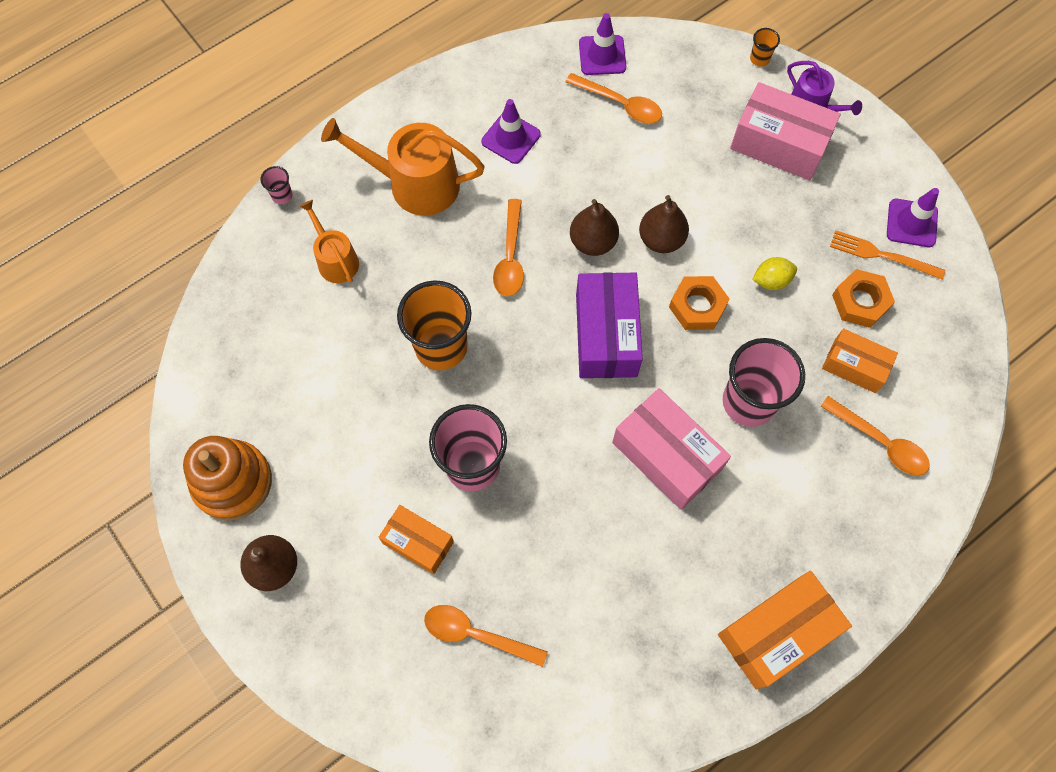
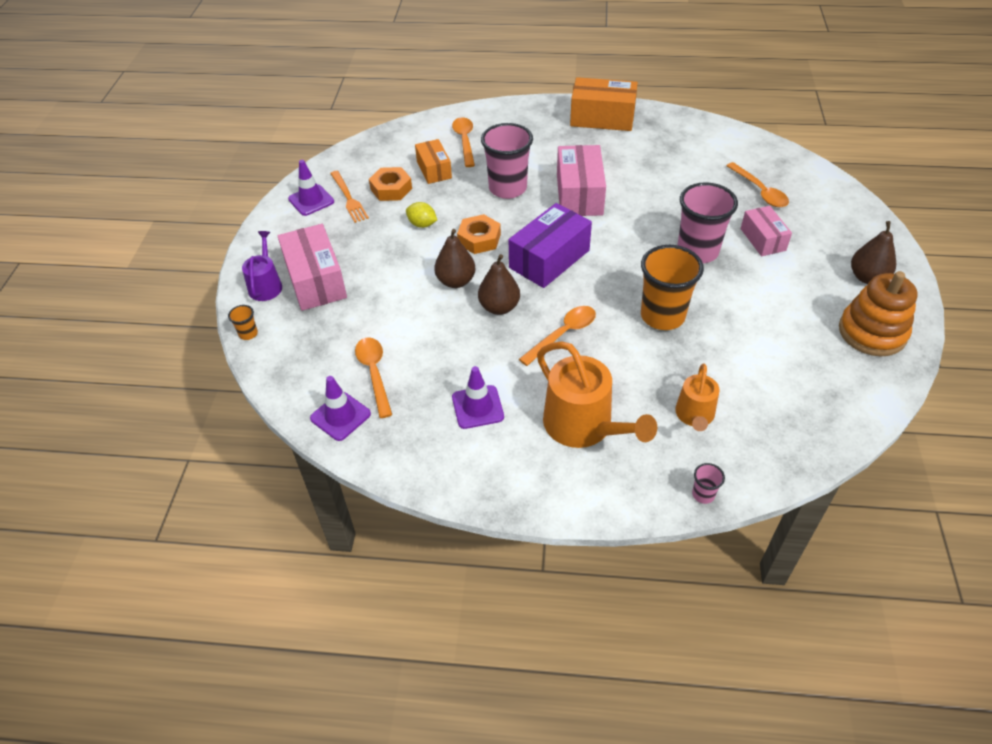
camera: 135 degrees left, 20 degrees down
orange box [378,505,454,574] -> pink box [741,206,792,256]

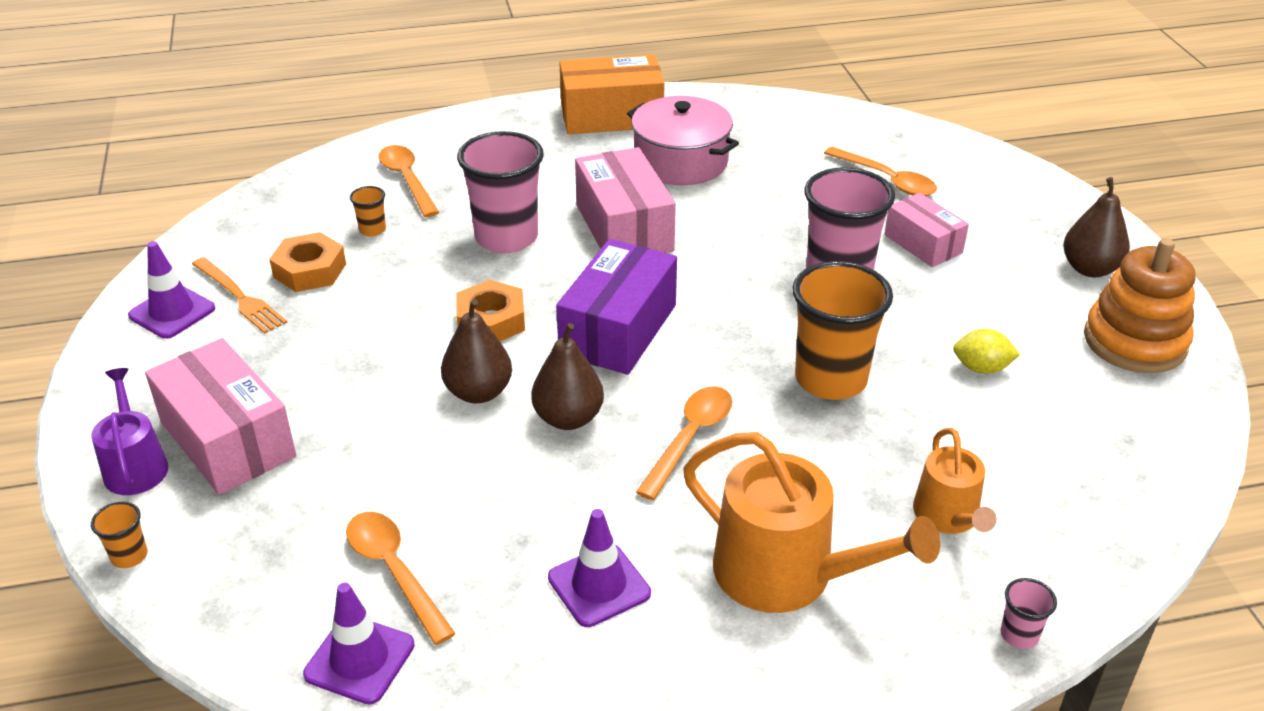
camera: 20 degrees left, 10 degrees down
yellow lemon [406,202,437,228] -> yellow lemon moved to [953,329,1020,374]
orange box [415,139,452,184] -> orange cup [350,186,386,237]
none -> pink pot [627,96,739,185]

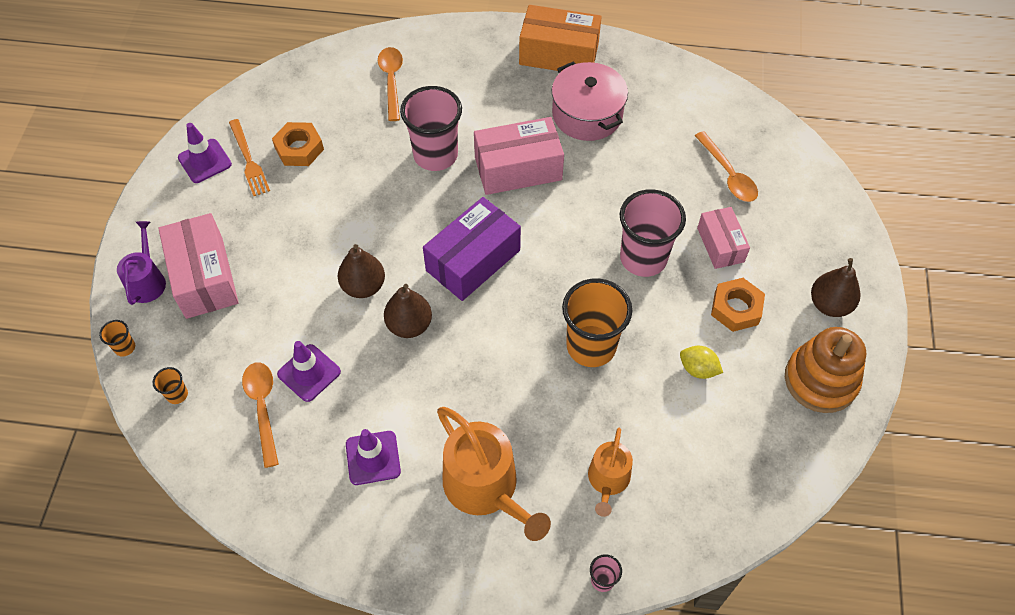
camera: 20 degrees right, 20 degrees up
purple traffic cone [303,582,415,704] -> purple traffic cone moved to [277,341,341,402]
orange cup [350,186,386,237] -> orange cup moved to [153,367,188,404]
orange nut [456,280,525,341] -> orange nut moved to [711,278,765,332]
pink box [575,147,676,253] -> pink box turned 75 degrees clockwise [474,117,564,195]
orange spoon [636,386,733,500] -> none

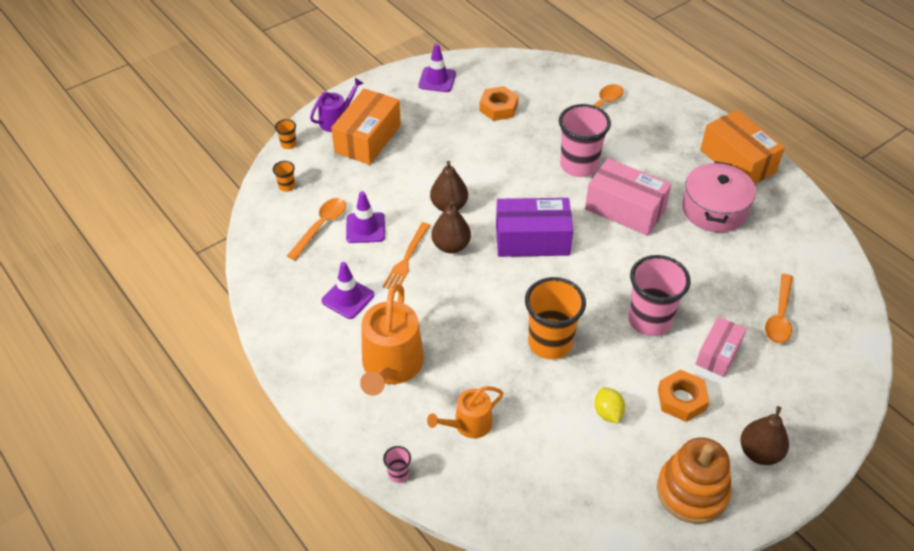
camera: 45 degrees right, 10 degrees down
pink box [158,213,239,319] -> orange box [331,89,401,165]
orange fork [229,119,270,196] -> orange fork moved to [382,222,430,292]

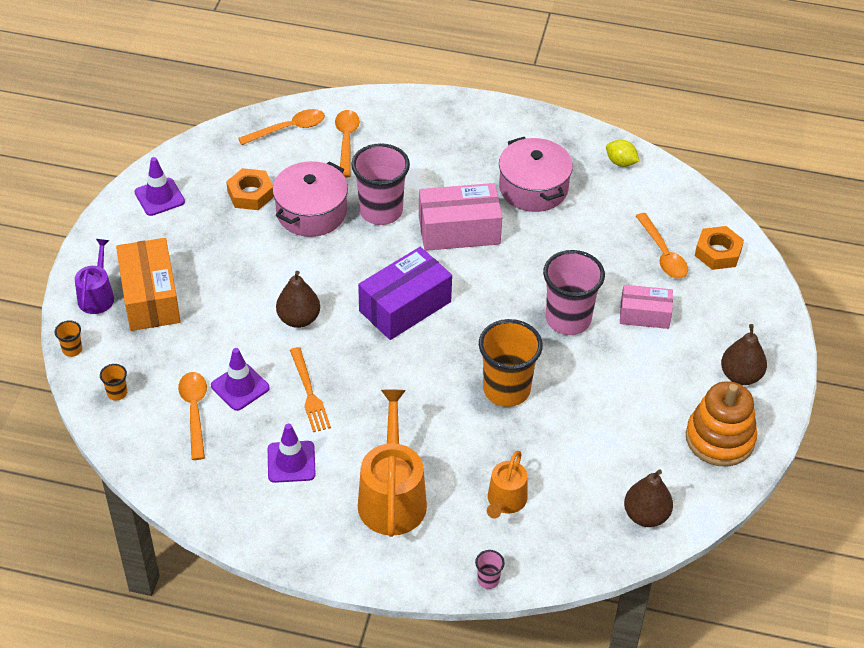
camera: 40 degrees left, 0 degrees up
orange watering can [360,284,424,396] -> orange watering can turned 150 degrees counterclockwise [358,390,427,537]
brown pear [431,201,471,253] -> brown pear moved to [624,469,673,527]
yellow lemon [594,387,625,423] -> yellow lemon moved to [606,140,639,167]
orange nut [658,369,709,422] -> orange nut moved to [695,226,744,270]
pink box [696,317,746,377] -> pink box turned 75 degrees counterclockwise [620,285,673,329]
orange box [700,110,785,184] -> none
none -> orange spoon [238,109,325,145]
none -> pink pot [272,161,348,237]

